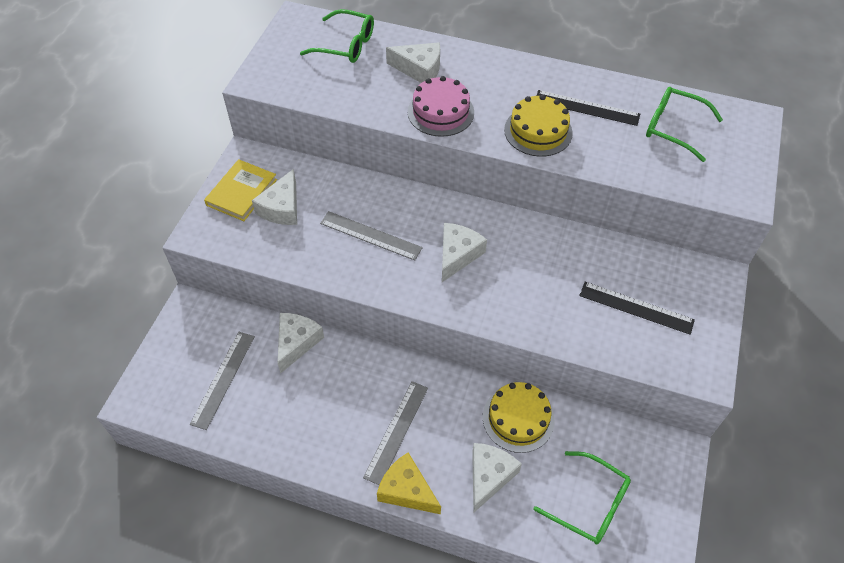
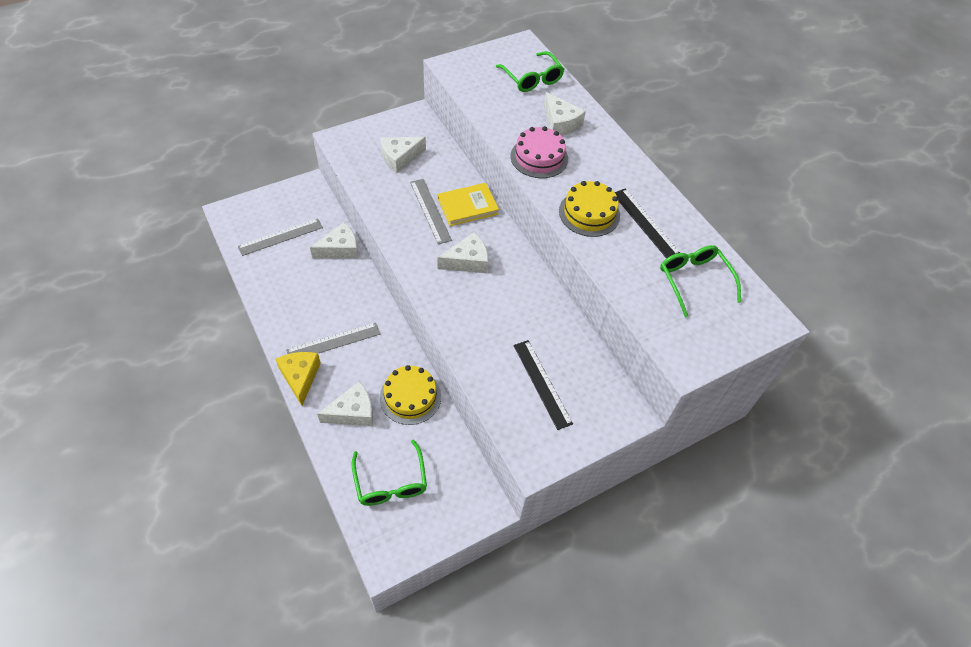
camera: 40 degrees right, 0 degrees up
yellow book [204,159,277,221] -> yellow book moved to [438,183,499,226]

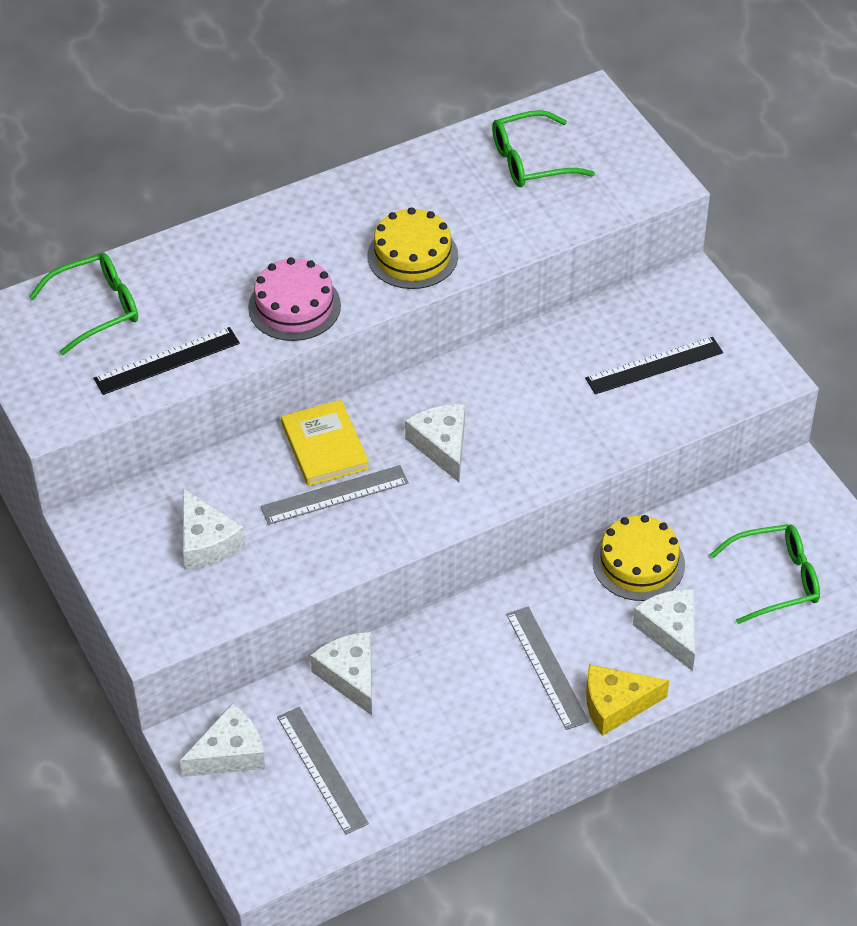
camera: 85 degrees left, 5 degrees down
white cheese [544,92,586,136] -> white cheese moved to [180,703,265,777]
black ruler [615,189,680,258] -> black ruler moved to [94,327,240,395]

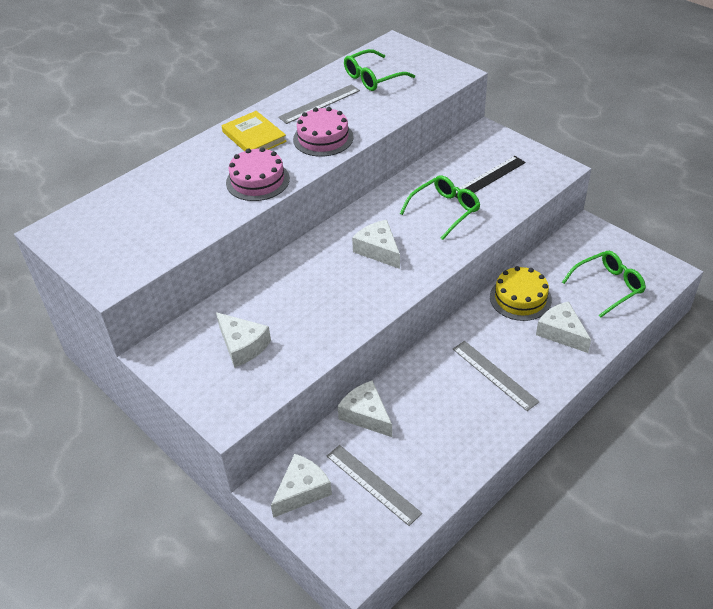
camera: 15 degrees left, 5 degrees down
green glasses [29,253,138,355] -> green glasses moved to [400,175,480,240]
black ruler [94,327,240,395] -> none
grey ruler [261,465,409,525] -> grey ruler moved to [278,84,360,124]
yellow book [281,400,369,486] -> yellow book moved to [222,111,287,151]
yellow cake [367,207,458,289] -> pink cake [293,107,354,157]
yellow cheese [586,664,669,736] -> none

